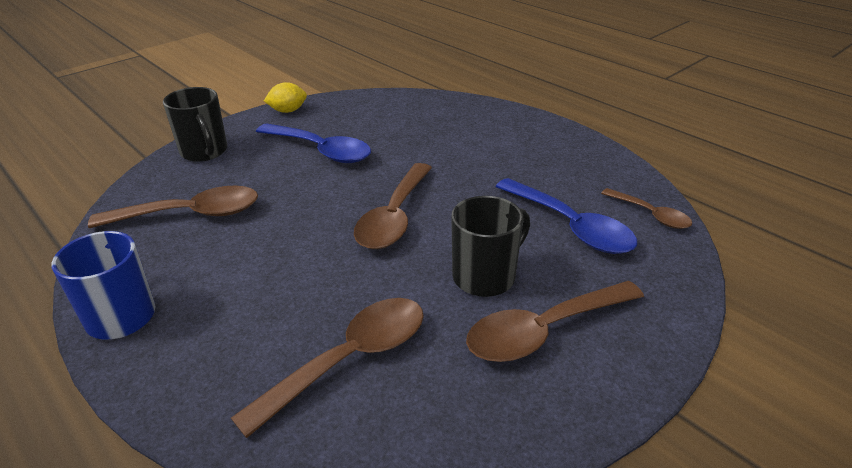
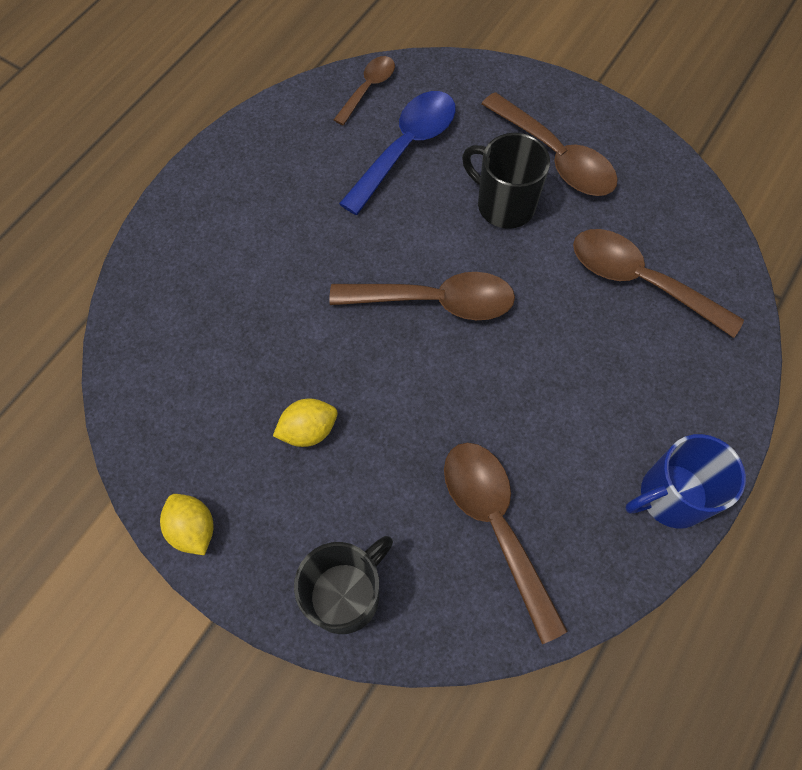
camera: 105 degrees left, 30 degrees up
blue spoon [256,123,371,163] -> yellow lemon [273,399,338,447]

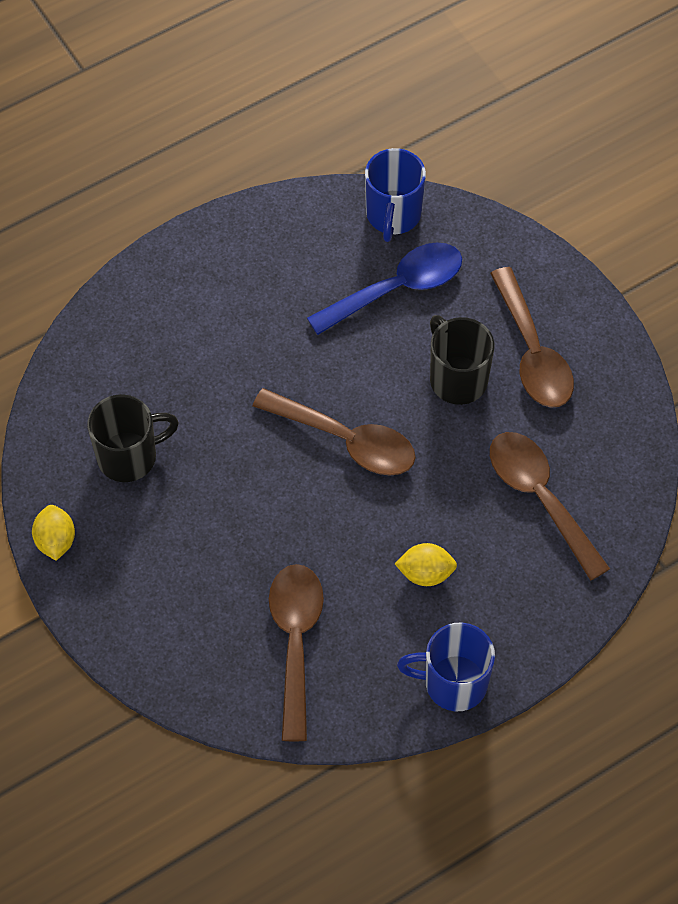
camera: 25 degrees right, 5 degrees down
yellow lemon [273,399,338,447] -> yellow lemon moved to [395,543,457,586]
black mug [294,536,393,634] -> black mug moved to [87,395,179,482]
brown spoon [334,56,395,125] -> blue mug [365,148,426,242]

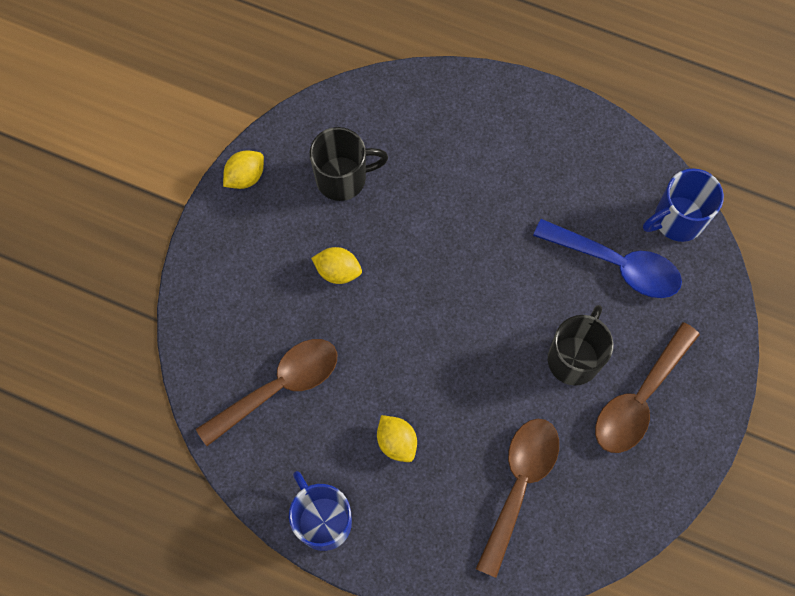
camera: 55 degrees right, 10 degrees up
black mug [87,395,179,482] -> black mug turned 45 degrees counterclockwise [310,127,388,201]
brown spoon [253,388,416,475] -> none
none -> yellow lemon [311,247,362,284]

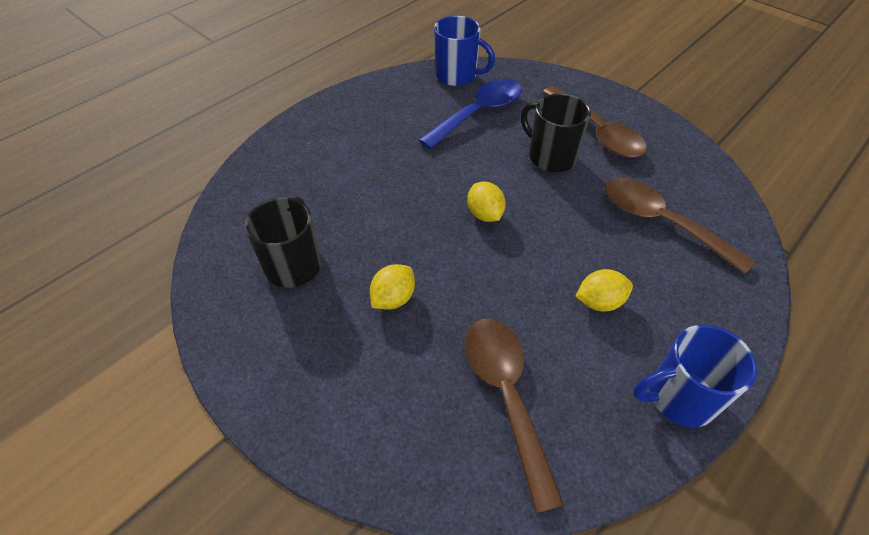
camera: 70 degrees left, 20 degrees down
yellow lemon [223,151,264,189] -> yellow lemon moved to [467,181,506,222]
blue mug [643,169,724,242] -> blue mug turned 60 degrees counterclockwise [434,16,495,86]

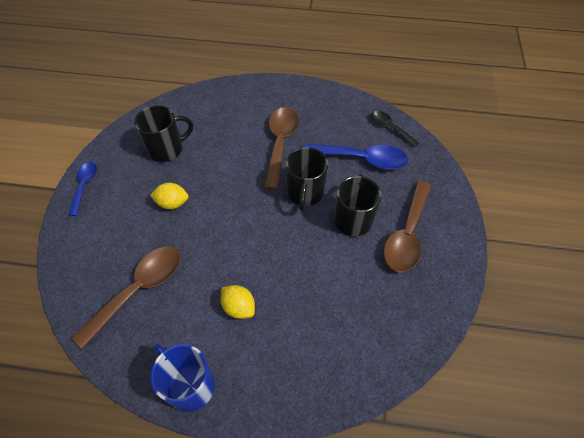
camera: 55 degrees right, 5 degrees up
blue mug [434,16,495,86] -> black spoon [371,111,419,147]
yellow lemon [467,181,506,222] -> none
brown spoon [605,178,755,274] -> brown spoon moved to [264,107,299,189]
none -> blue spoon [68,162,97,216]
none -> black mug [286,147,328,211]

